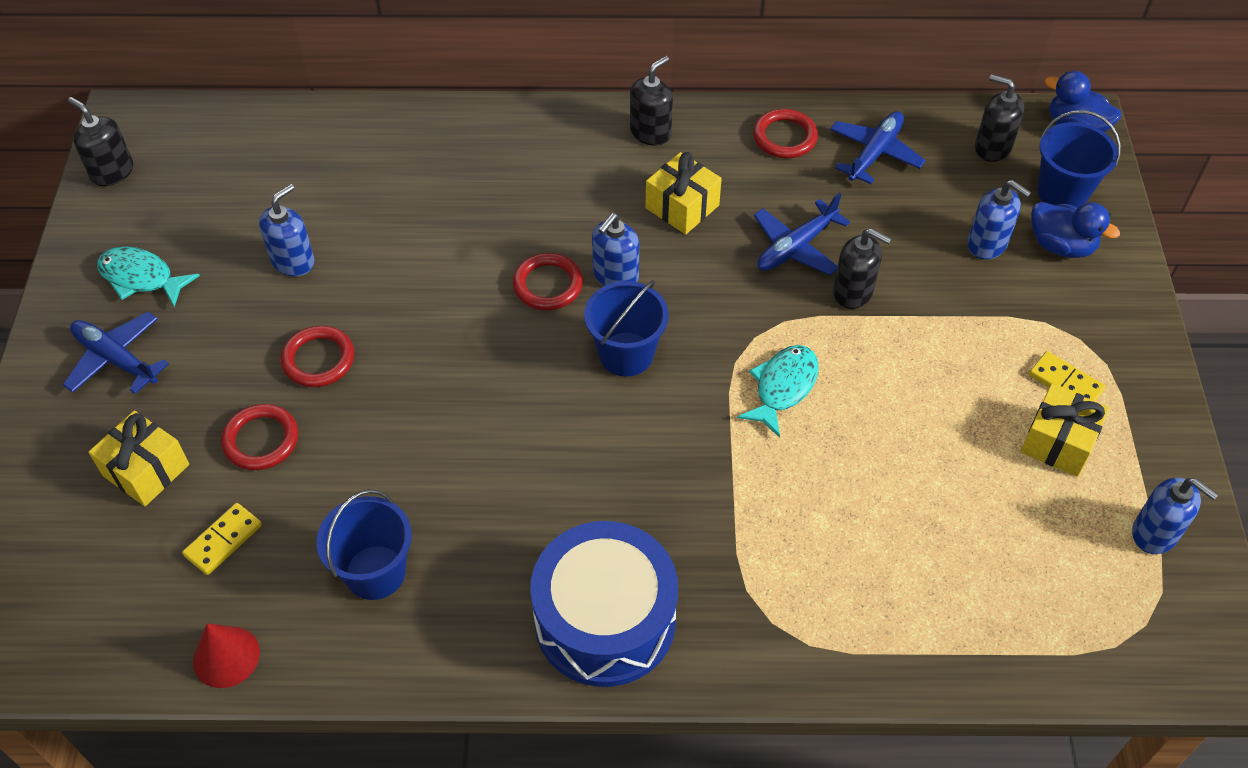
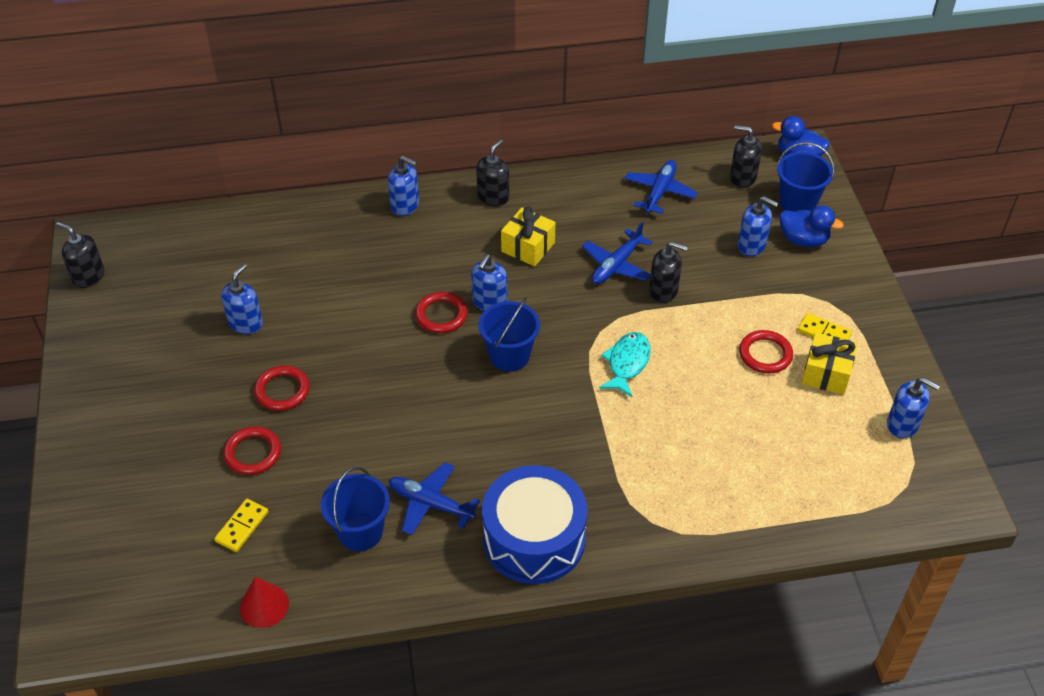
camera: 10 degrees left, 5 degrees down
blue plane [63,312,169,394] -> blue plane moved to [389,462,480,535]
yellow gift [88,410,189,506] -> none
turquoise fish [97,247,200,307] -> none
red ring [753,109,818,158] -> red ring moved to [739,330,793,374]
none -> blue soap dispenser [388,156,419,216]

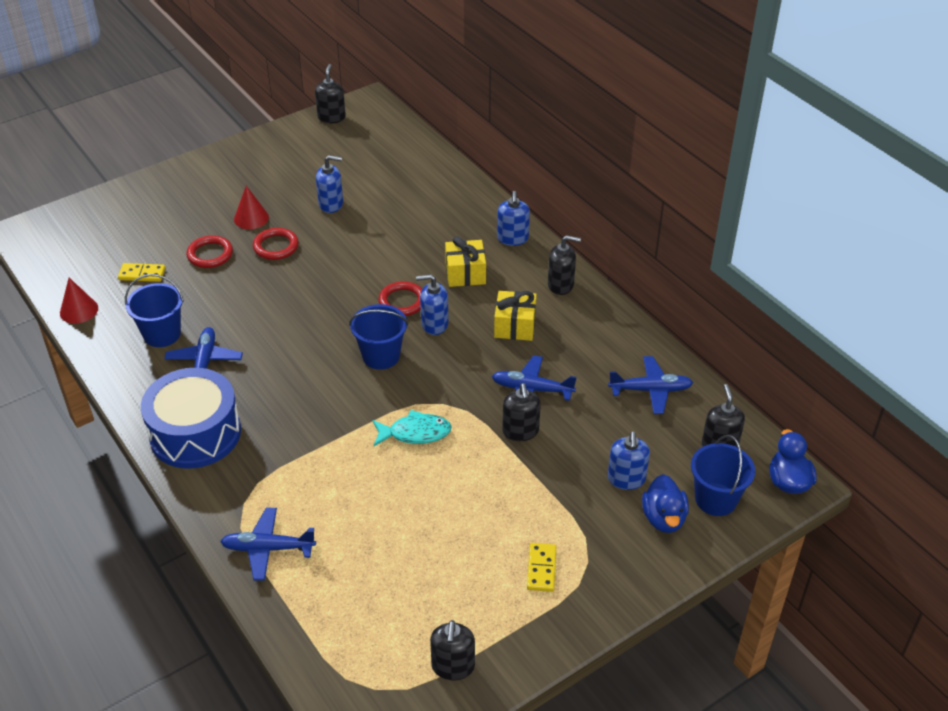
camera: 65 degrees right, 5 degrees down
red ring [739,330,793,374] -> none
yellow gift [802,333,858,395] -> yellow gift moved to [445,236,486,287]
blue soap dispenser [887,377,940,439] -> black soap dispenser [430,620,475,680]
none -> blue plane [220,508,316,581]
none -> red cone [234,186,269,229]

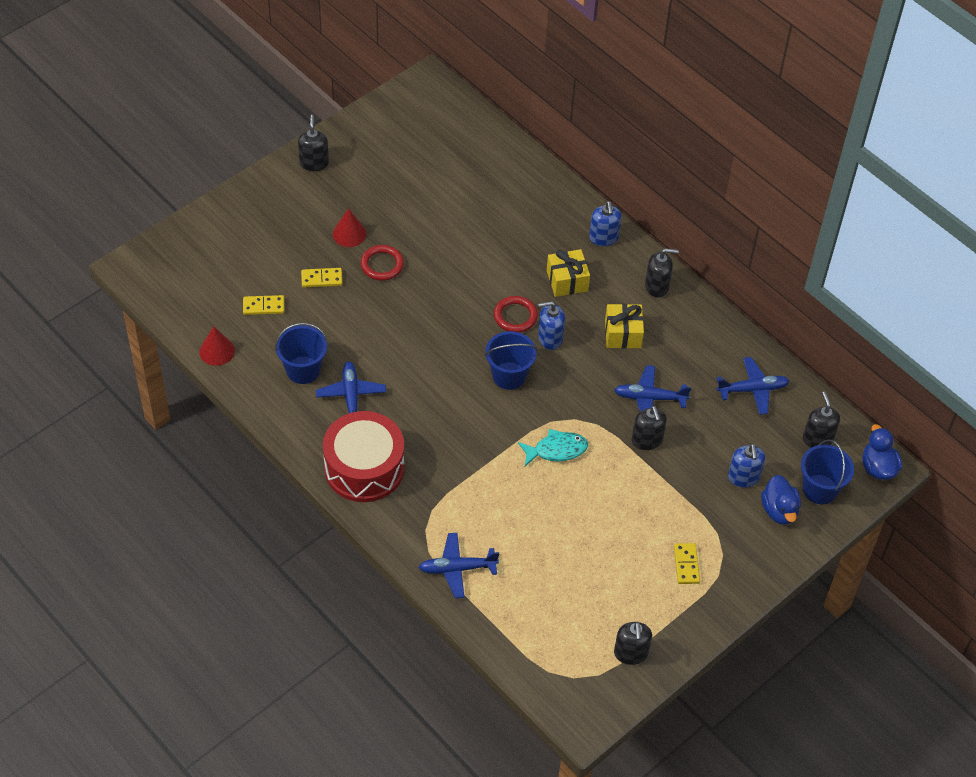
camera: 10 degrees left, 10 degrees up
blue drum [141,368,241,468] -> red drum [323,411,404,502]
red ring [187,235,233,268] -> yellow domino [301,268,342,288]
black soap dispenser [315,64,346,123] -> black soap dispenser moved to [298,115,329,171]
blue soap dispenser [316,155,343,213] -> none

